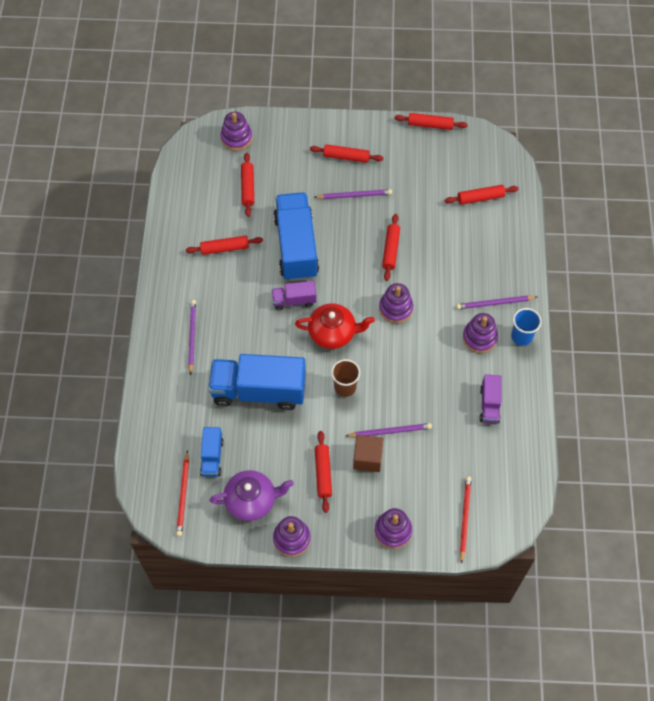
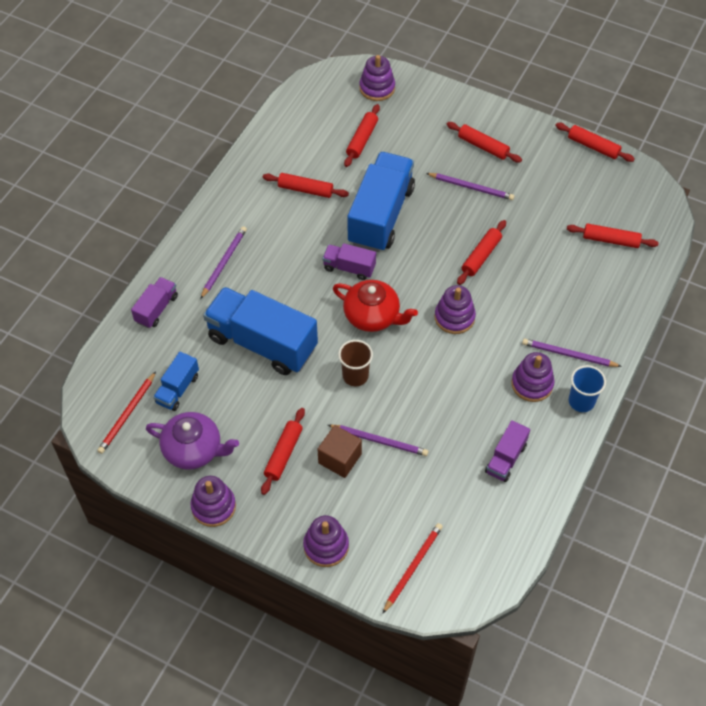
camera: 25 degrees right, 5 degrees down
none -> purple truck [131,277,178,328]

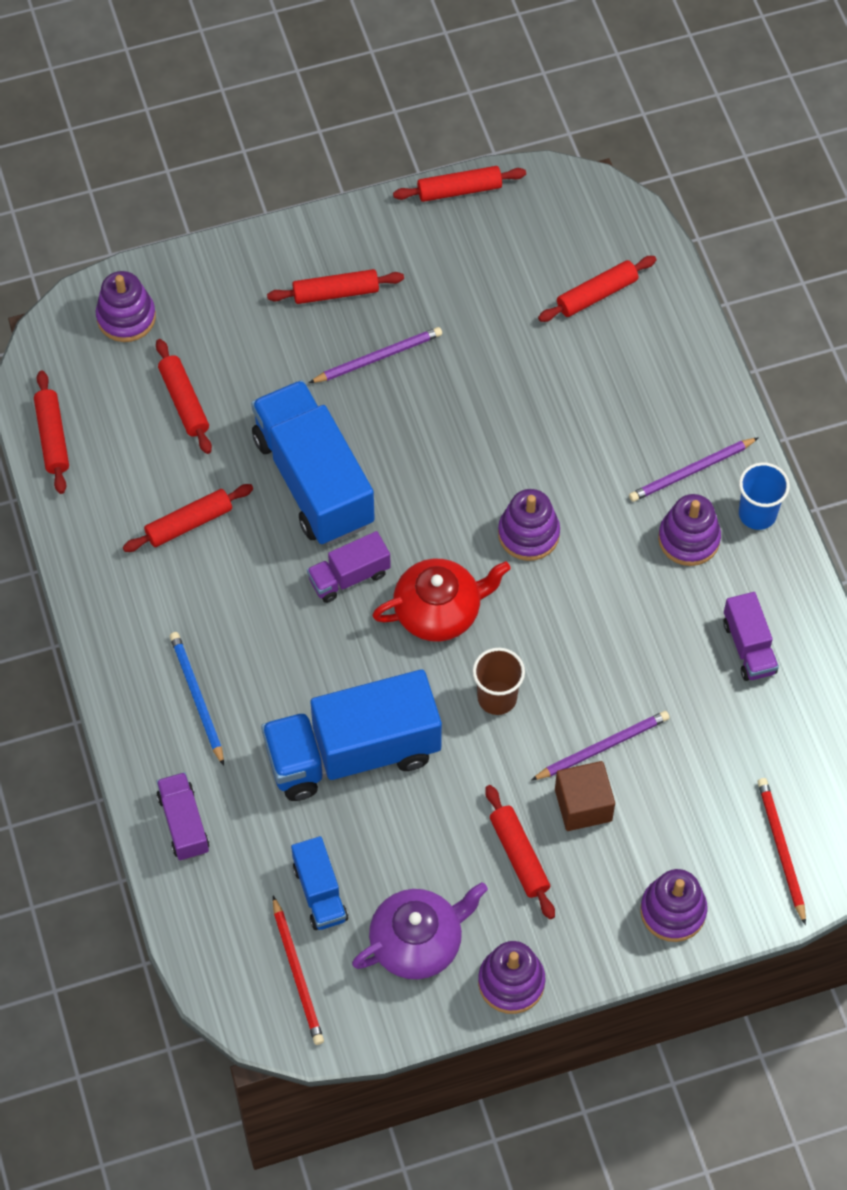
camera: 45 degrees left, 5 degrees up
purple pencil [200,226,247,299] -> blue pencil [170,632,224,766]
red rolling pin [457,220,506,285] -> red rolling pin moved to [34,370,69,494]

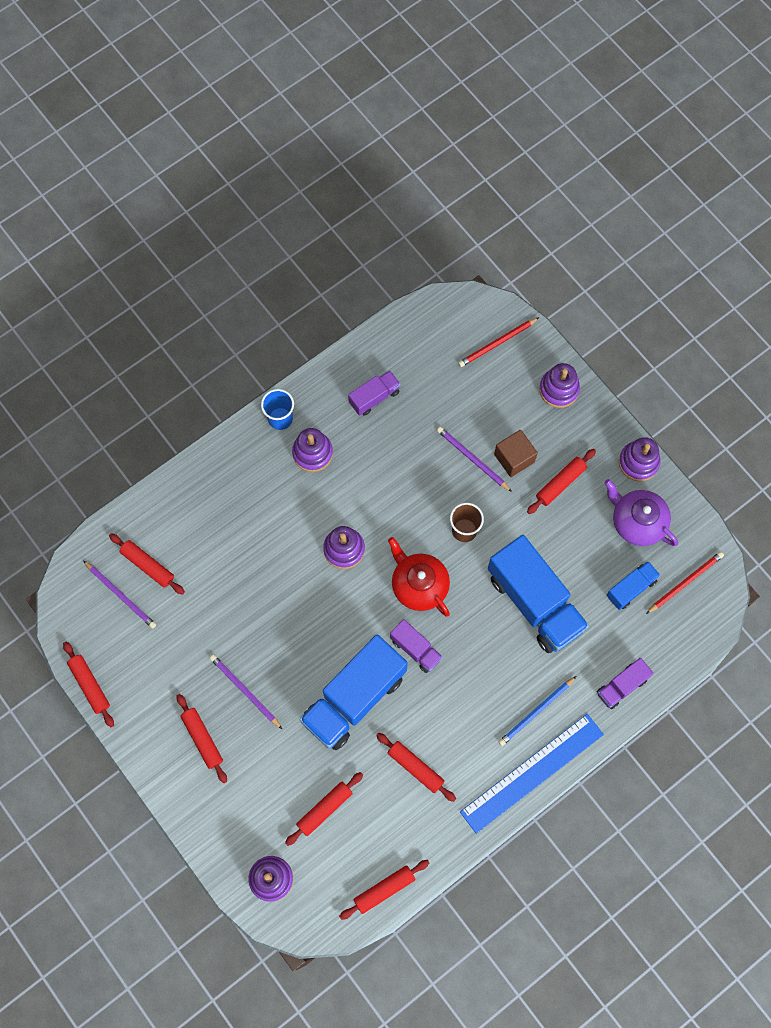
camera: 110 degrees left, 10 degrees up
purple pencil [629,437,759,502] -> purple pencil moved to [83,560,156,629]
none -> blue ruler [460,714,604,834]

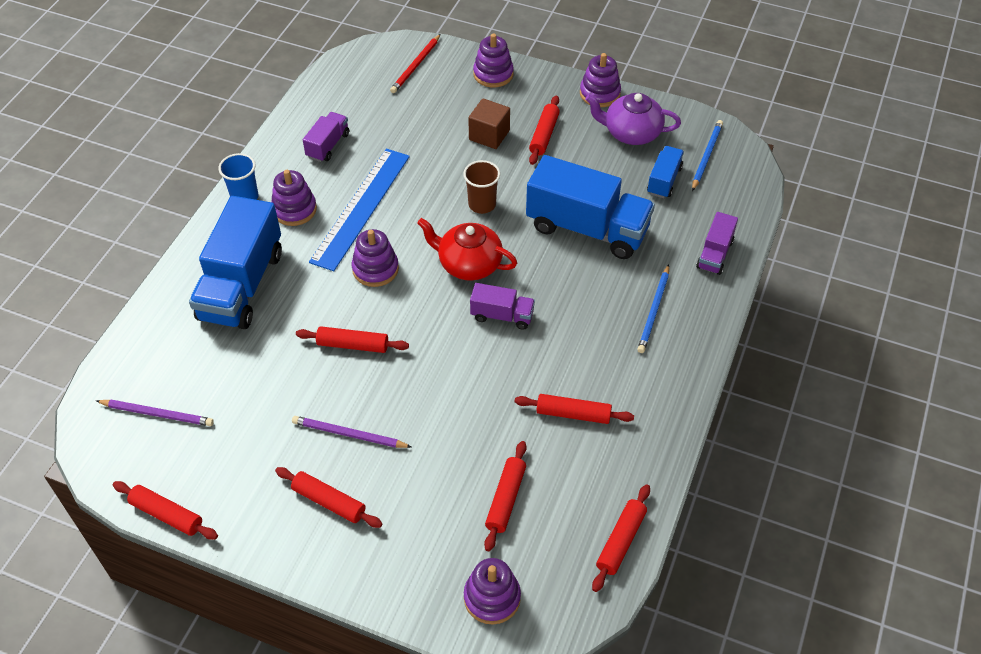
camera: 30 degrees left, 20 degrees down
red rolling pin [109,533,185,595] -> red rolling pin moved to [296,326,409,353]
blue truck [299,634,408,750] -> blue truck moved to [189,196,282,329]
purple pencil [437,427,512,492] -> none
blue ruler [460,714,604,834] -> blue ruler moved to [309,149,410,271]
red pencil [646,551,724,614] -> blue pencil [692,120,723,191]

